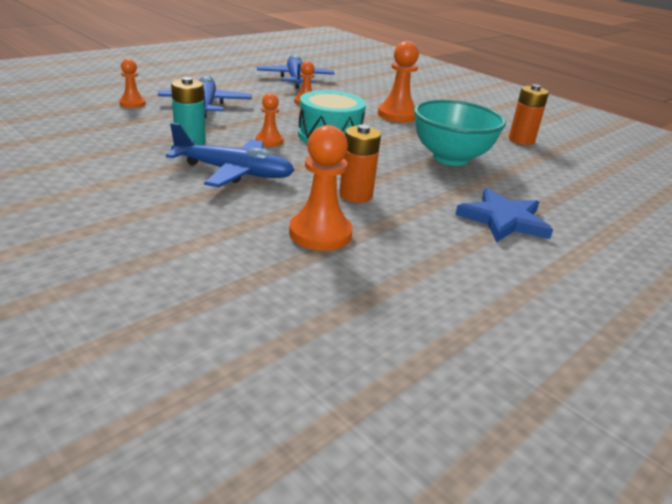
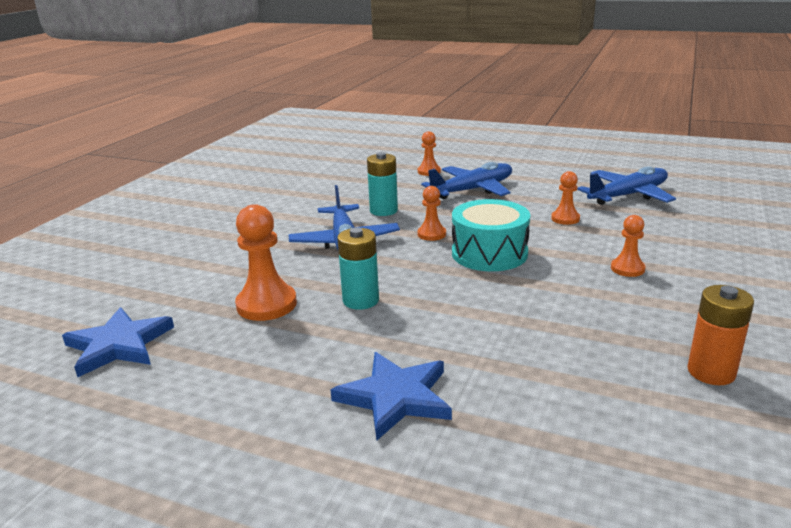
camera: 70 degrees right, 5 degrees down
orange battery [339,124,381,203] -> turquoise battery [337,227,379,310]
orange pawn [378,41,419,122] -> orange pawn [611,215,646,277], size x0.58
turquoise bowl [414,99,506,166] -> none
none -> blue star [62,307,174,377]

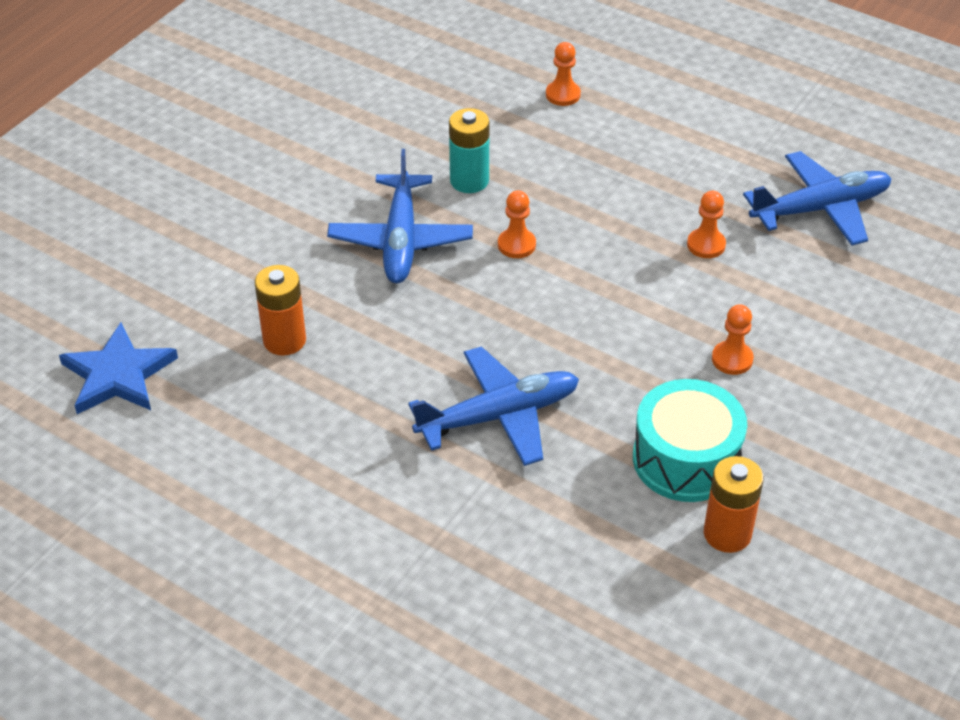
camera: 10 degrees right, 20 degrees up
orange pawn [235,204,297,321] -> orange battery [255,265,306,356]
blue star [331,352,452,440] -> none
turquoise battery [337,227,379,310] -> none
blue plane [421,162,512,199] -> blue plane moved to [408,346,579,466]
turquoise drum [452,199,530,271] -> turquoise drum moved to [633,379,747,502]

